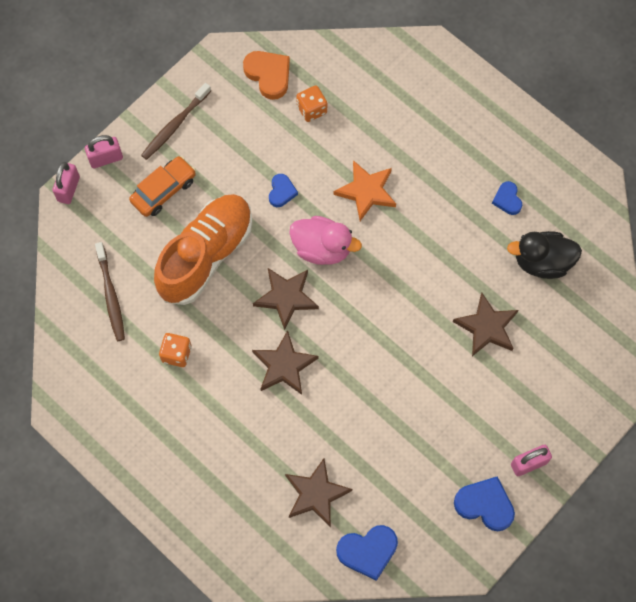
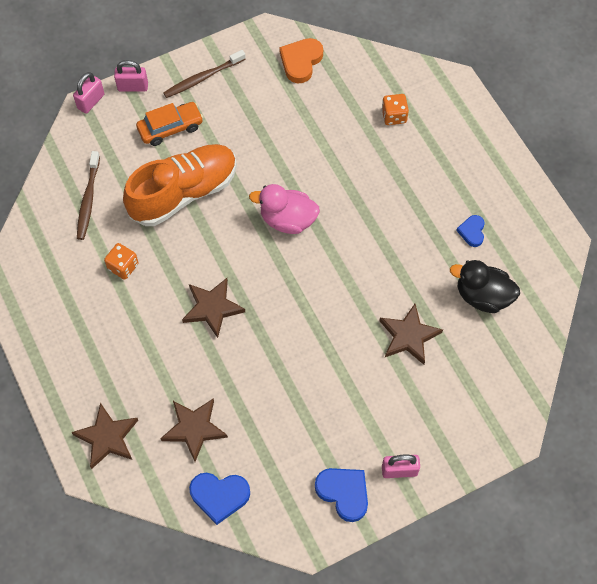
camera: 20 degrees right, 5 degrees down
orange heart [243,51,290,100] -> orange heart turned 135 degrees counterclockwise [279,38,323,83]
brown star [253,268,319,330] -> brown star moved to [71,403,138,469]
blue heart [269,174,298,207] -> none
pink duck [289,216,362,265] -> pink duck turned 150 degrees clockwise [249,184,320,234]
orange dice [296,85,327,122] -> orange dice moved to [382,94,409,125]
orange star [334,160,396,221] -> none

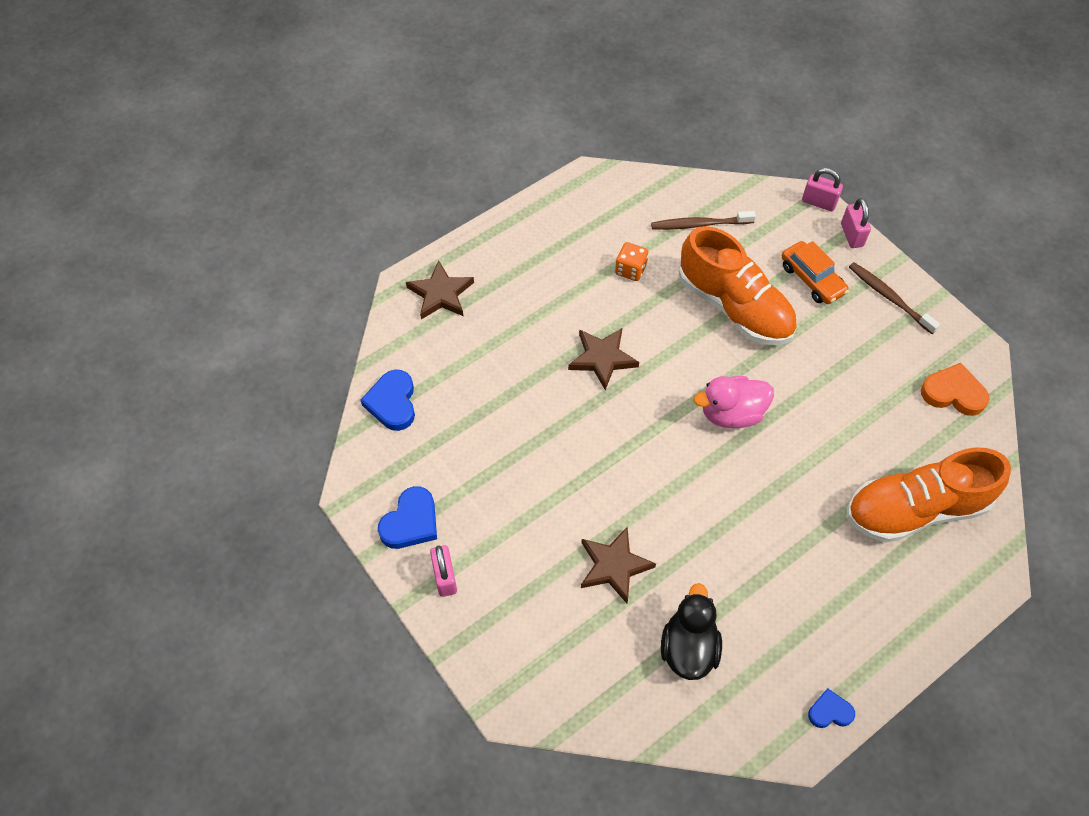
camera: 80 degrees right, 5 degrees down
brown star [160,398,228,462] -> none
pink duck [249,184,320,234] -> pink duck turned 105 degrees counterclockwise [694,376,774,428]
orange dice [382,94,409,125] -> orange shoe [847,447,1011,543]
blue heart [456,215,485,247] -> blue heart moved to [808,688,855,728]

